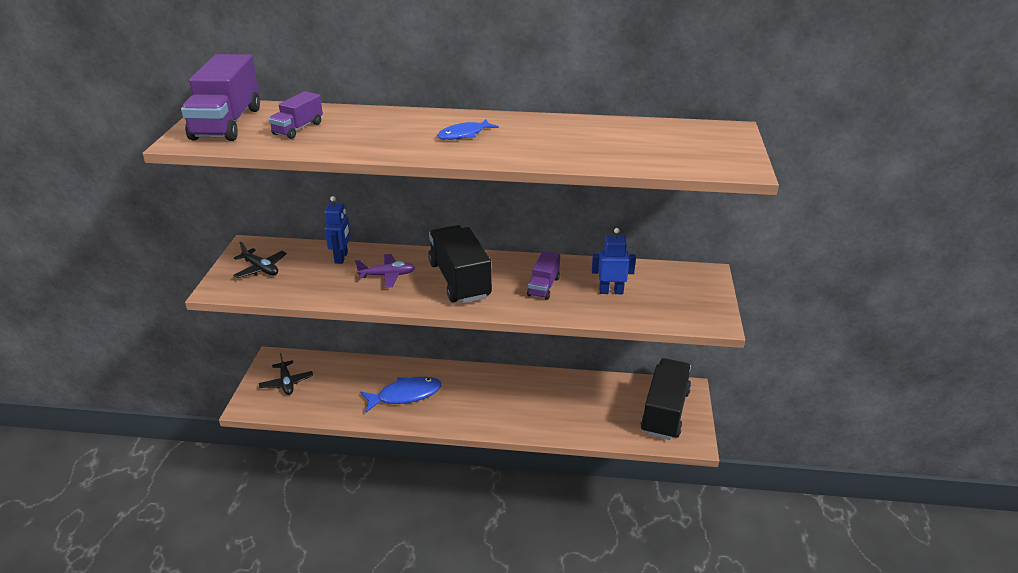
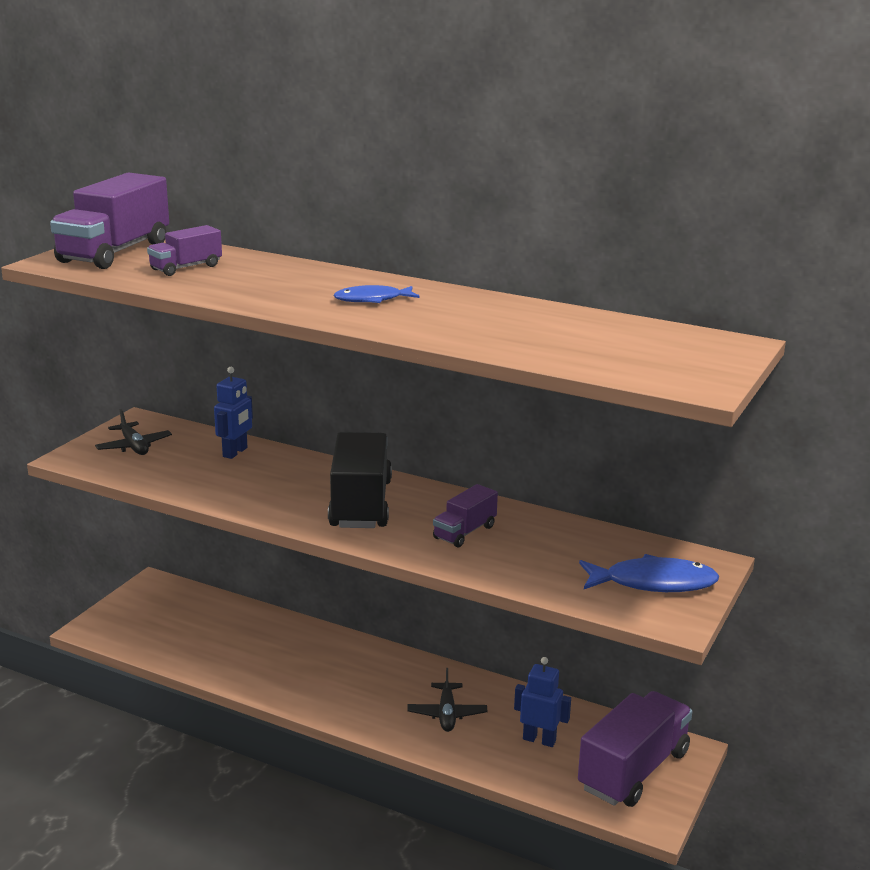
camera: 20 degrees right, 10 degrees down
black plane [259,353,313,395] -> black plane moved to [407,668,487,732]
purple plane [355,254,415,288] -> none
blue fish [360,377,442,412] -> blue fish moved to [579,554,719,592]
blue robot [592,228,636,294] -> blue robot moved to [514,657,571,747]
black truck [641,358,691,440] -> purple truck [578,691,692,807]

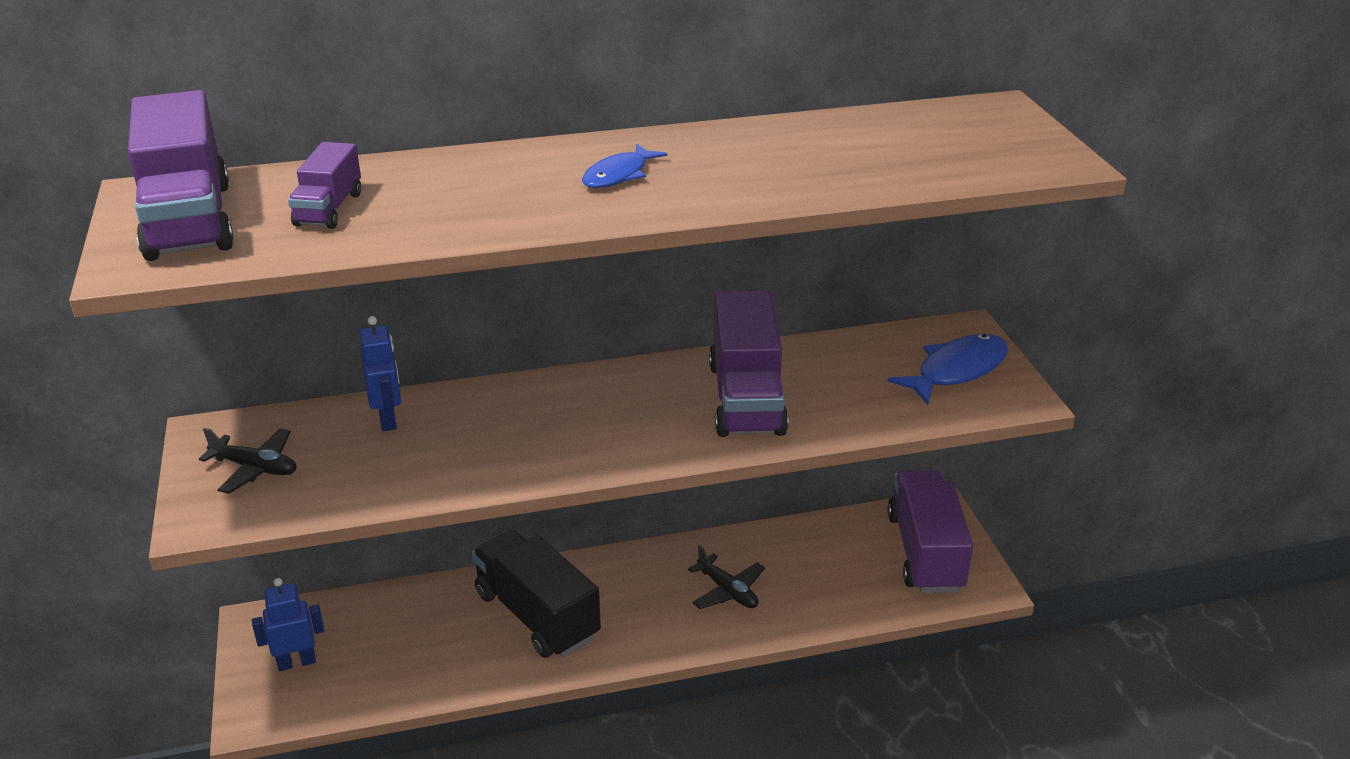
camera: 40 degrees left, 10 degrees up
black truck [328,432,392,528] -> black truck moved to [472,530,601,658]
purple truck [433,484,498,547] -> purple truck [709,290,788,437], size x1.90
blue robot [514,657,571,747] -> blue robot moved to [252,578,324,671]

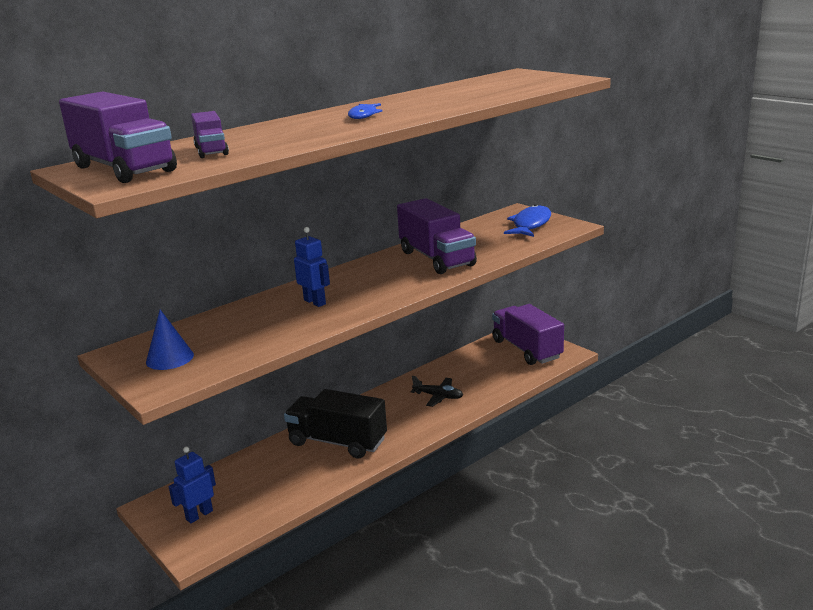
camera: 25 degrees left, 10 degrees down
black plane [199,428,297,494] -> blue cone [146,310,194,370]
blue robot [359,316,401,431] -> blue robot moved to [294,227,330,307]

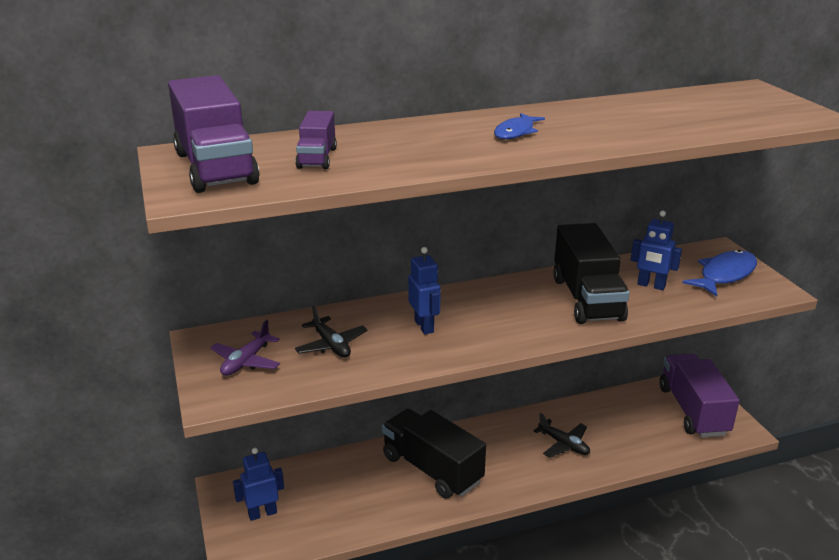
camera: 20 degrees right, 5 degrees up
blue cone [146,310,194,370] -> purple plane [210,320,280,376]
purple truck [397,198,477,274] -> black truck [553,223,630,324]
none -> black plane [295,306,368,358]
none -> blue robot [631,211,682,290]

